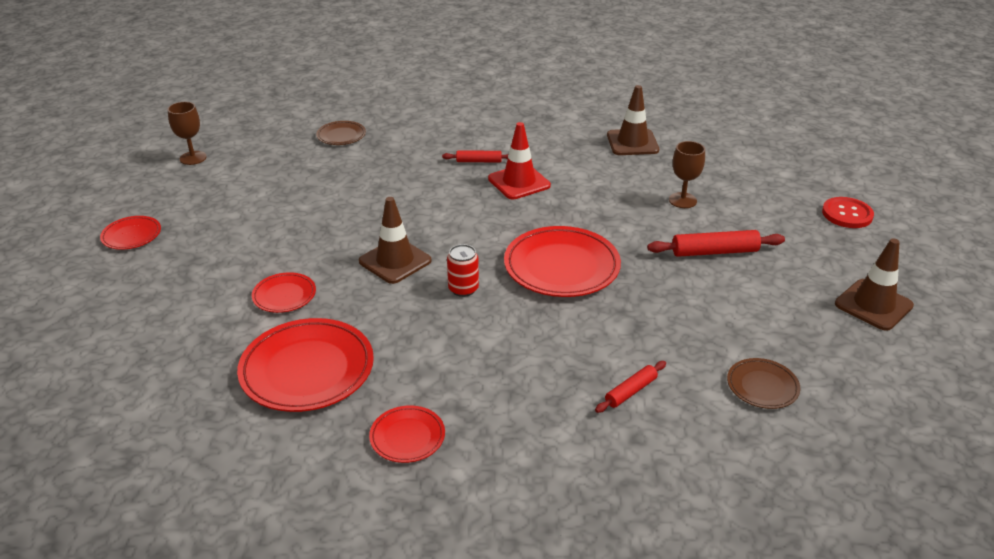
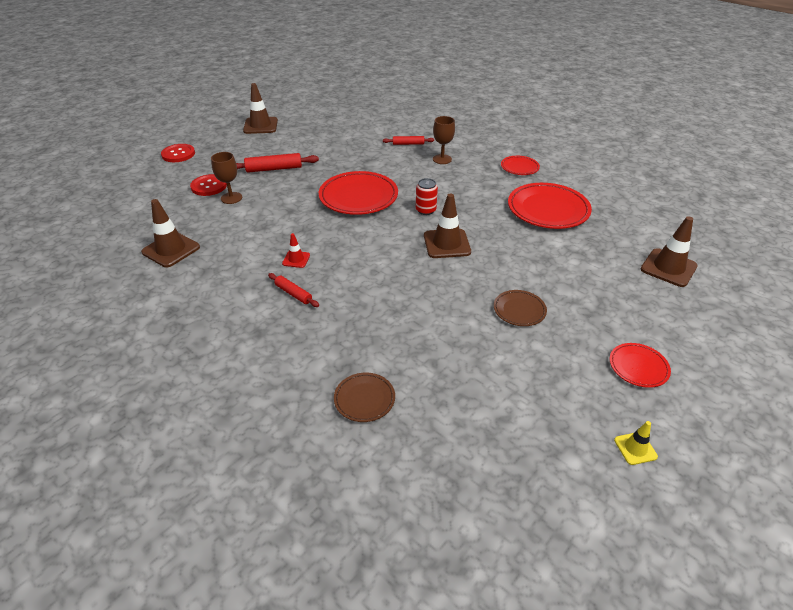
camera: 140 degrees left, 5 degrees up
brown goblet [167,102,207,165] -> brown goblet moved to [433,116,455,164]
red plate [252,272,316,313] -> none
red traffic cone [488,122,551,199] -> red traffic cone [282,233,310,268], size x0.53
red rolling pin [647,230,785,257] -> red rolling pin turned 45 degrees counterclockwise [236,153,319,173]
brown plate [727,358,800,409] -> brown plate moved to [494,290,547,326]
none -> red button [190,174,227,196]
none -> yellow traffic cone [614,421,658,465]
none -> brown traffic cone [641,216,698,287]

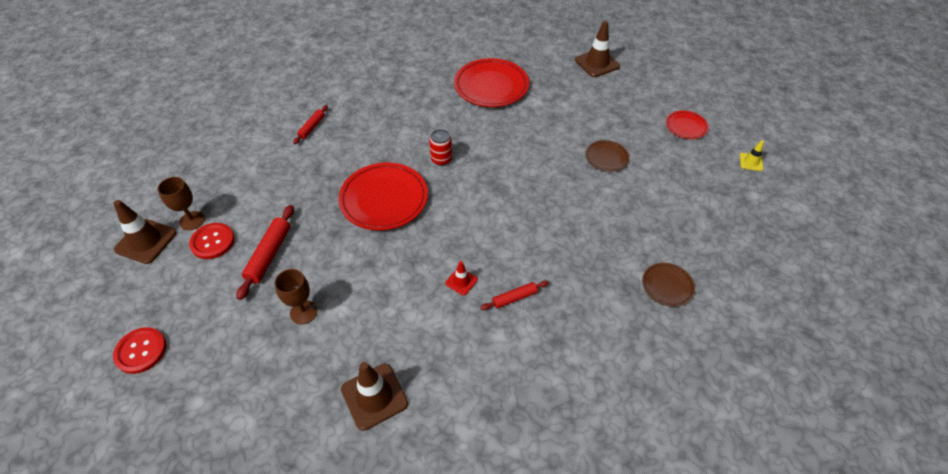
camera: 65 degrees left, 10 degrees up
red button [190,174,227,196] -> red button moved to [189,223,235,259]
brown traffic cone [424,194,471,258] -> none
brown goblet [433,116,455,164] -> brown goblet moved to [157,177,205,230]
red plate [501,156,540,175] -> none

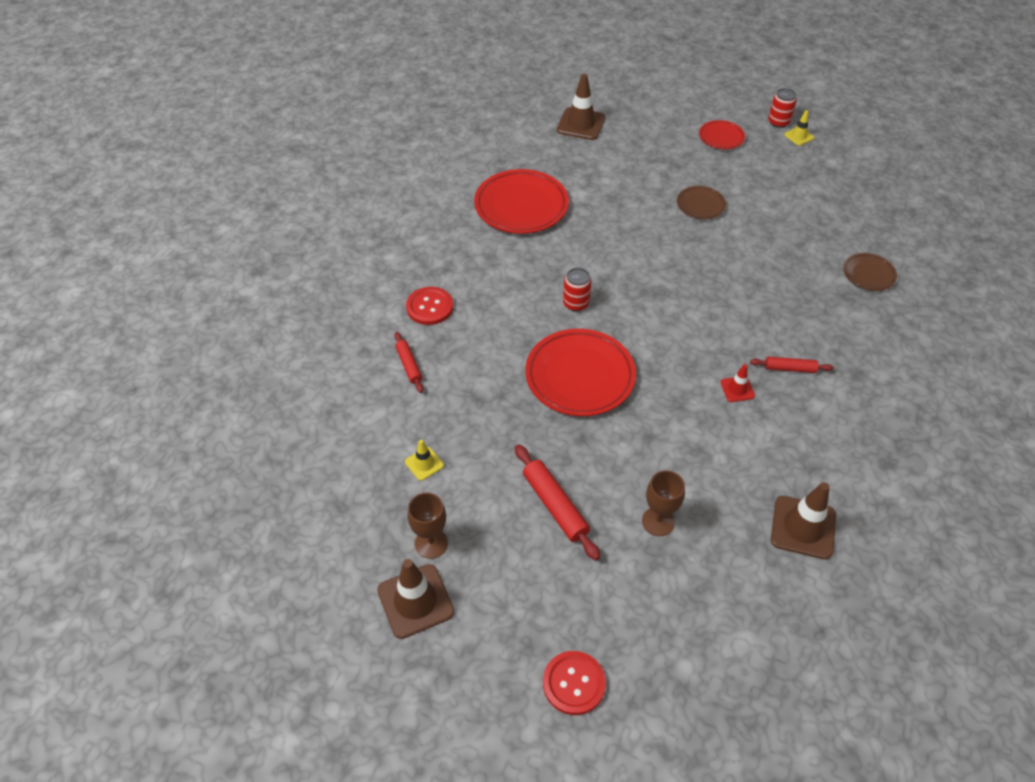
camera: 45 degrees left, 0 degrees up
red button [189,223,235,259] -> red button moved to [406,287,453,325]
red rolling pin [480,281,549,310] -> red rolling pin turned 75 degrees clockwise [750,357,834,373]
none -> yellow traffic cone [405,440,444,481]
none -> red can [768,88,797,128]

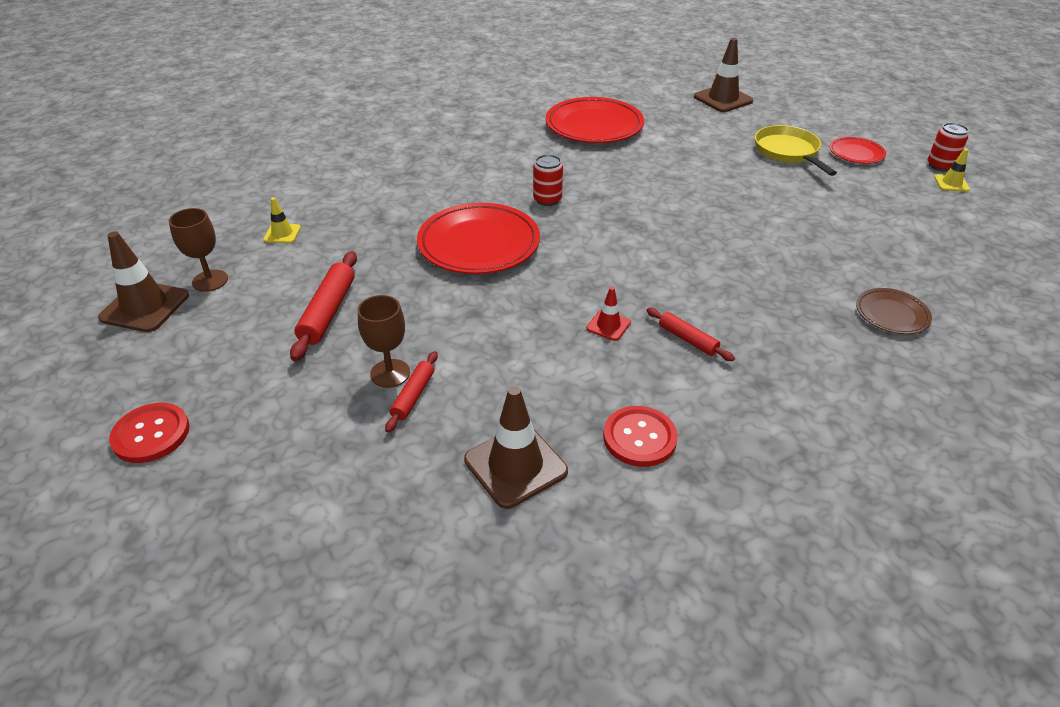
camera: 40 degrees right, 10 degrees down
red rolling pin [394,332,423,393] -> red rolling pin moved to [385,351,438,433]
red button [406,287,453,325] -> red button moved to [603,406,678,467]
brown plate [677,186,726,219] -> none
none -> yellow pan [755,125,837,176]

